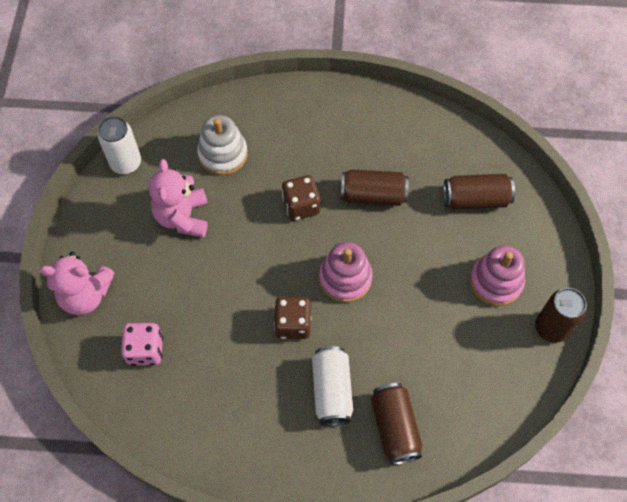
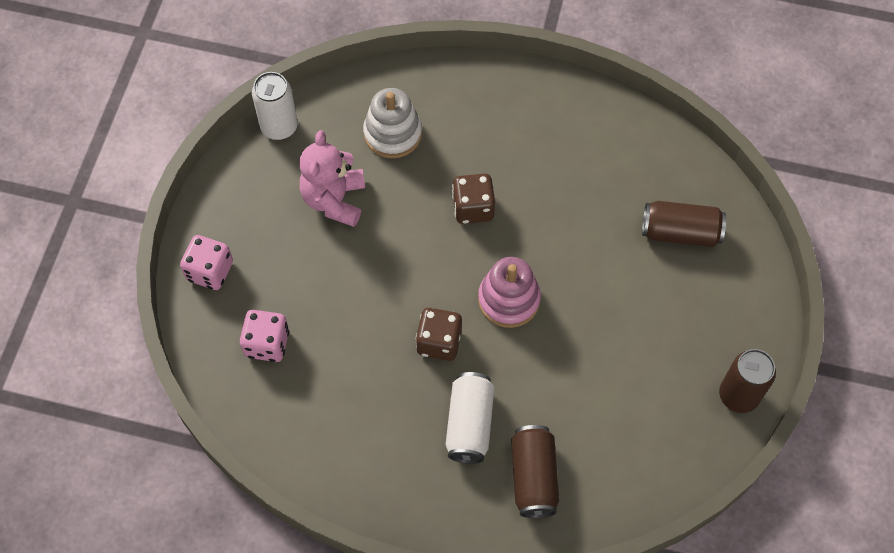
camera: 10 degrees right, 0 degrees up
pink teddy bear [39,252,115,315] -> pink dice [180,235,233,290]
brown can [341,170,409,206] -> none
pink stacking toy [470,245,525,306] -> none

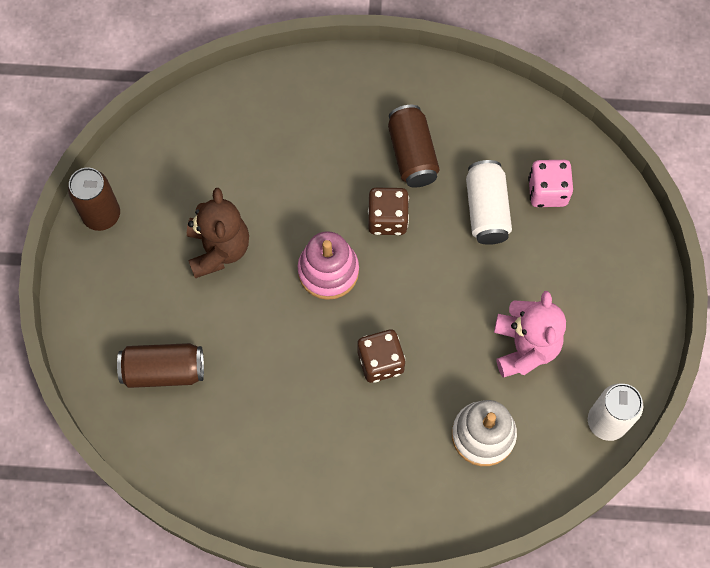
camera: 170 degrees right, 5 degrees up
pink dice [180,235,233,290] -> none
white can [446,372,494,464] -> white can moved to [466,160,512,245]
brown can [511,425,559,518] -> brown can moved to [388,105,440,188]
none -> brown teddy bear [187,188,249,278]

